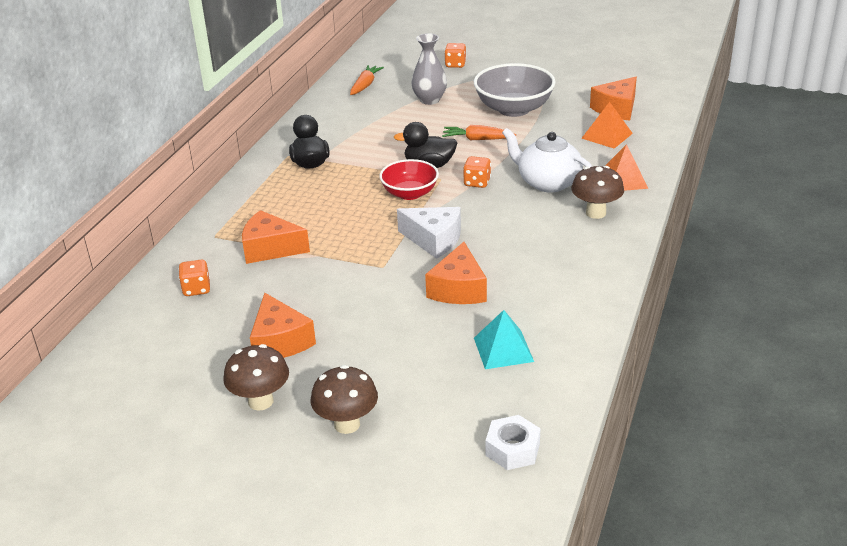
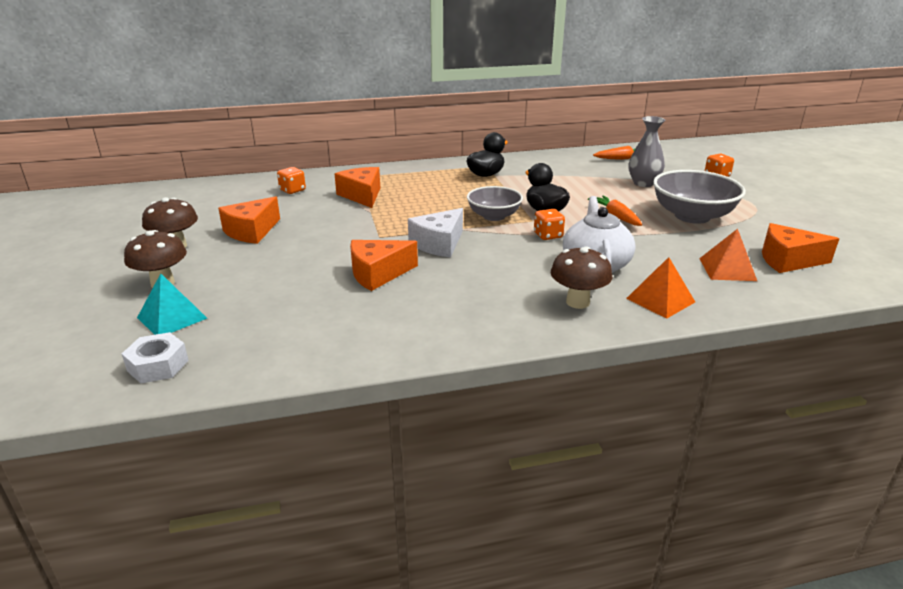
camera: 55 degrees right, 5 degrees down
red bowl [379,159,439,200] -> grey bowl [467,186,523,221]
white cheese [397,207,461,259] -> white cheese turned 45 degrees clockwise [408,208,463,258]
turquoise pyramid [474,310,534,369] -> turquoise pyramid moved to [137,273,207,335]

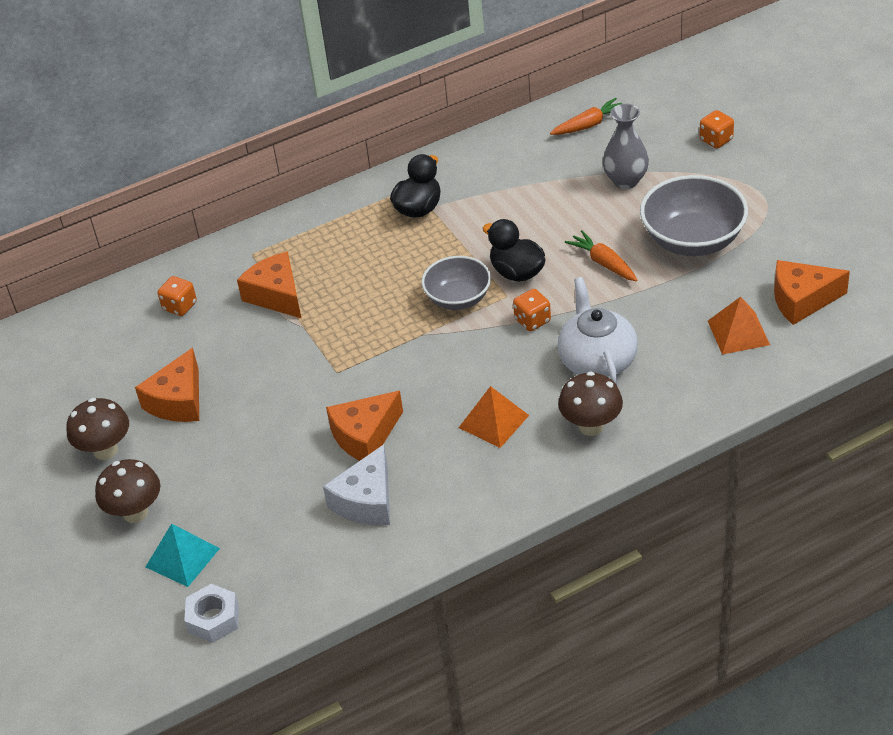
camera: 10 degrees left, 15 degrees up
white cheese [408,208,463,258] -> white cheese moved to [323,444,390,526]
orange pyramid [626,257,695,319] -> orange pyramid moved to [459,386,529,448]

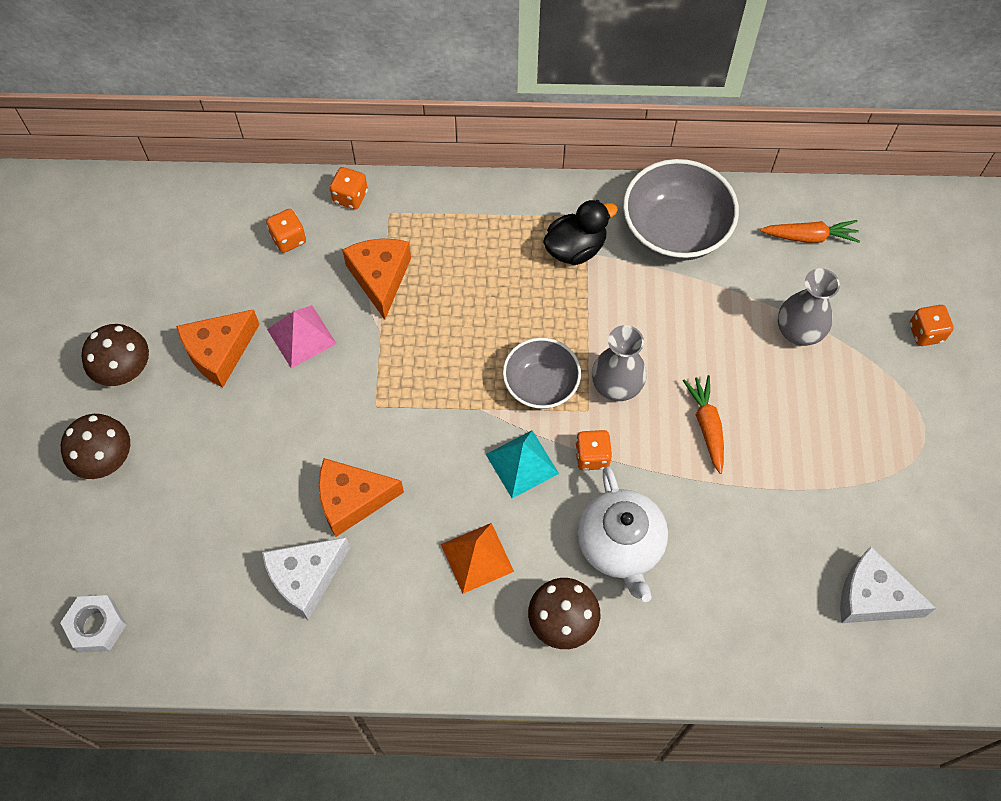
camera: 25 degrees right, 20 degrees up
turquoise pyramid [146,524,220,587] -> turquoise pyramid moved to [486,430,559,498]
black duck [483,219,546,282] -> grey vase [592,325,647,401]
white teapot [557,277,638,385] -> white teapot turned 150 degrees clockwise [577,467,668,602]
grey bowl [640,175,748,256] -> grey bowl moved to [623,159,739,261]
orange pyramid [708,297,770,355] -> none
orange cheese [774,260,850,325] -> white cheese [840,546,936,623]
none -> pink pyramid [267,305,337,368]
none -> orange dice [330,167,368,209]

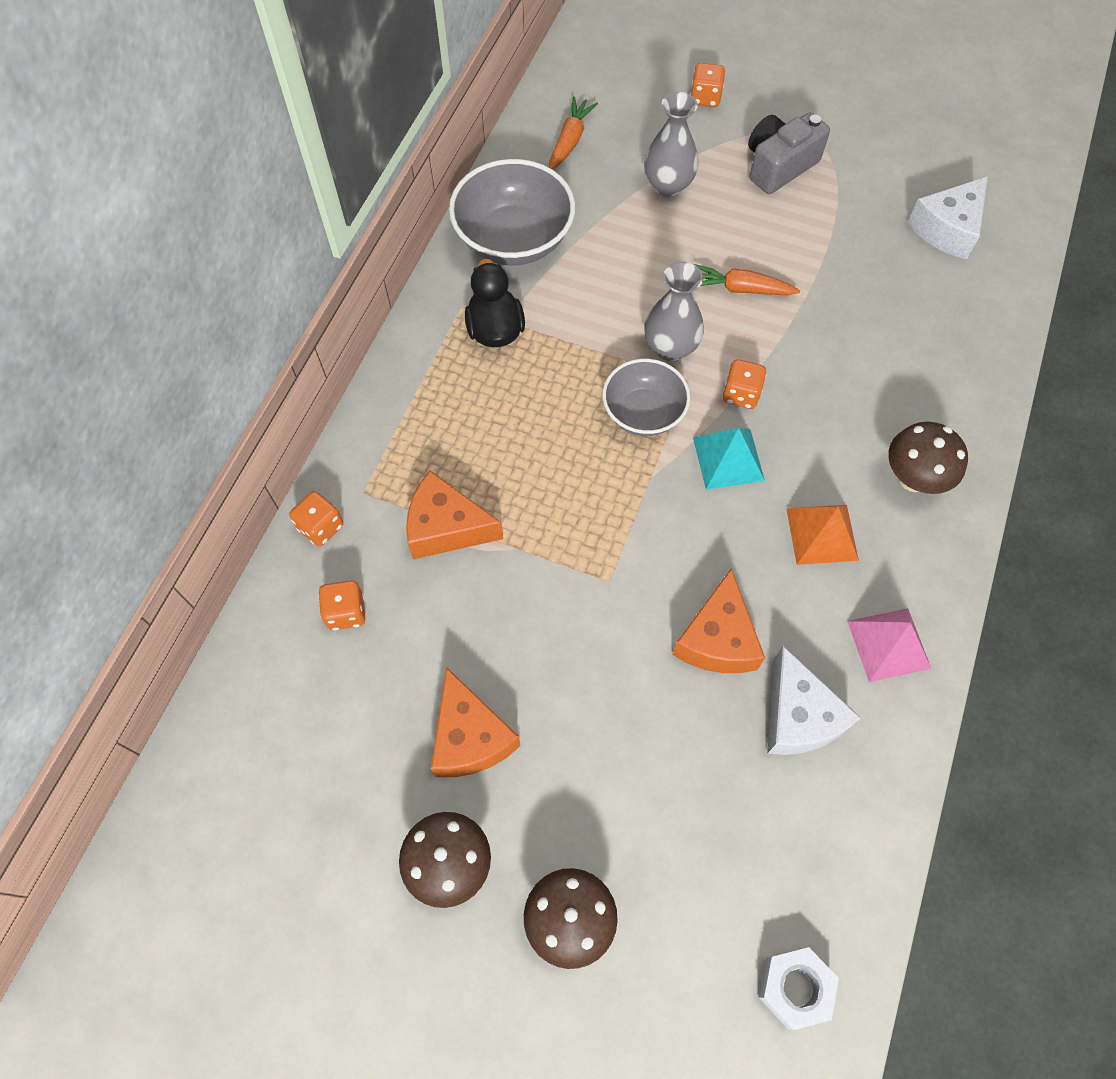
camera: 70 degrees left, 0 degrees up
pink pyramid [267,305,337,368] -> pink pyramid moved to [847,608,931,682]
white teapot [577,467,668,602] -> none
none -> grey camera [748,112,830,194]

